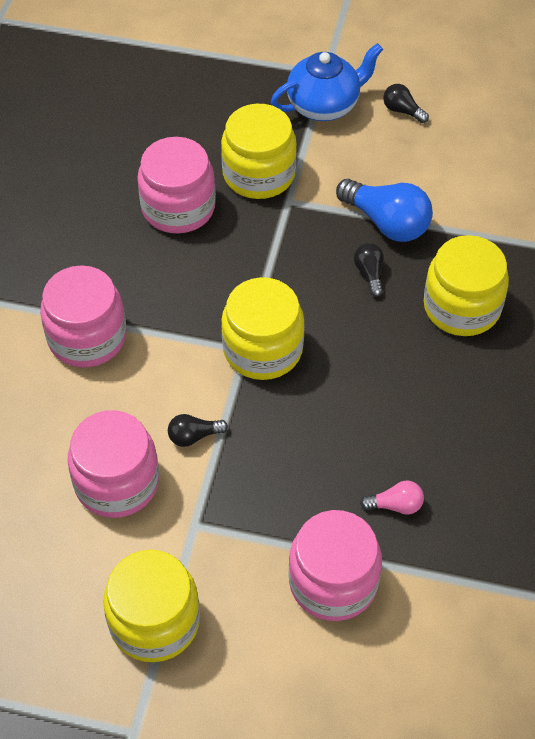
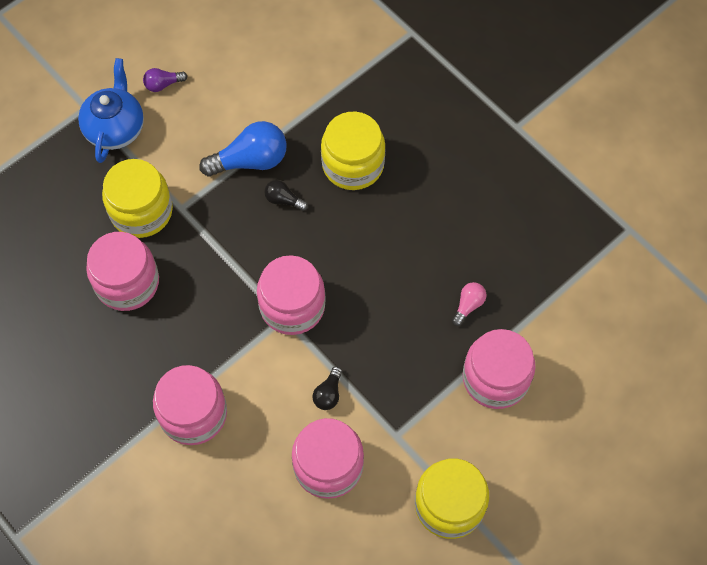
camera: 55 degrees left, 10 degrees up
yellow jar [221,277,305,380] -> pink jar [257,255,326,335]
black light bulb [383,84,429,123] -> purple light bulb [143,68,187,92]

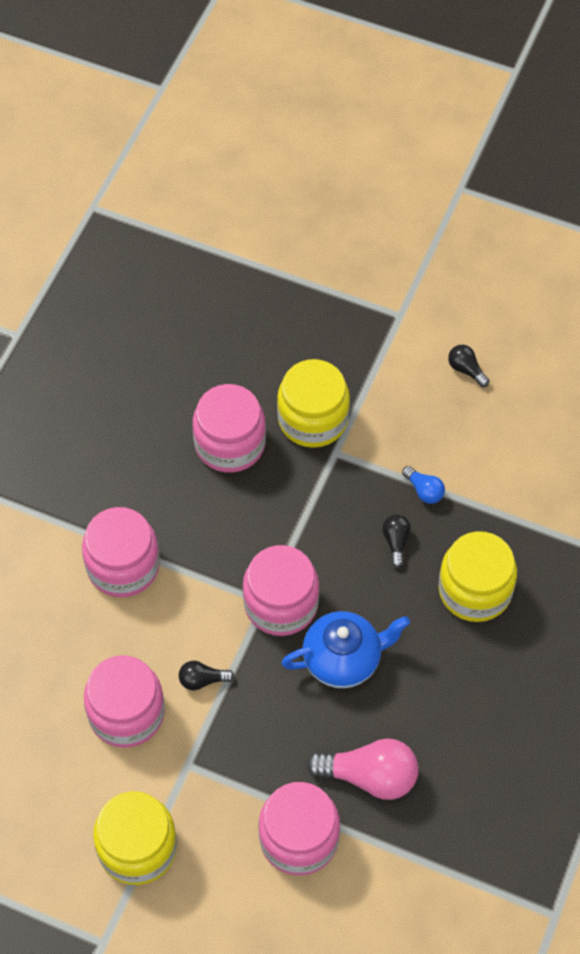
camera: 65 degrees right, 5 degrees down
blue teapot [78,58,144,163] -> blue teapot moved to [281,611,410,688]
purple light bulb [143,68,187,92] -> black light bulb [448,345,490,387]
blue light bulb [199,121,286,177] -> blue light bulb [402,466,445,504], size x0.51
pink light bulb [452,282,486,326] -> pink light bulb [306,738,419,800], size x1.97

